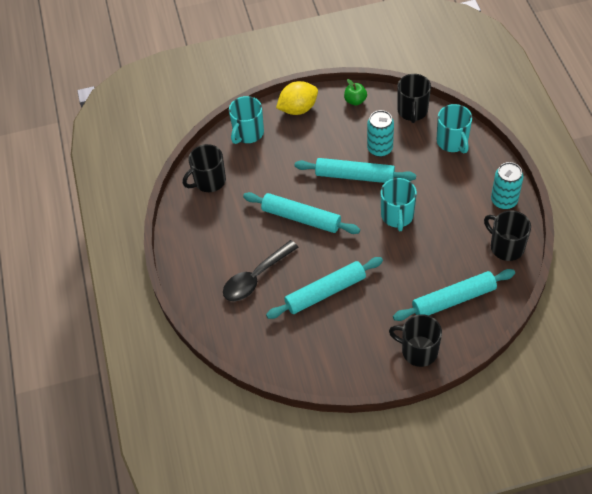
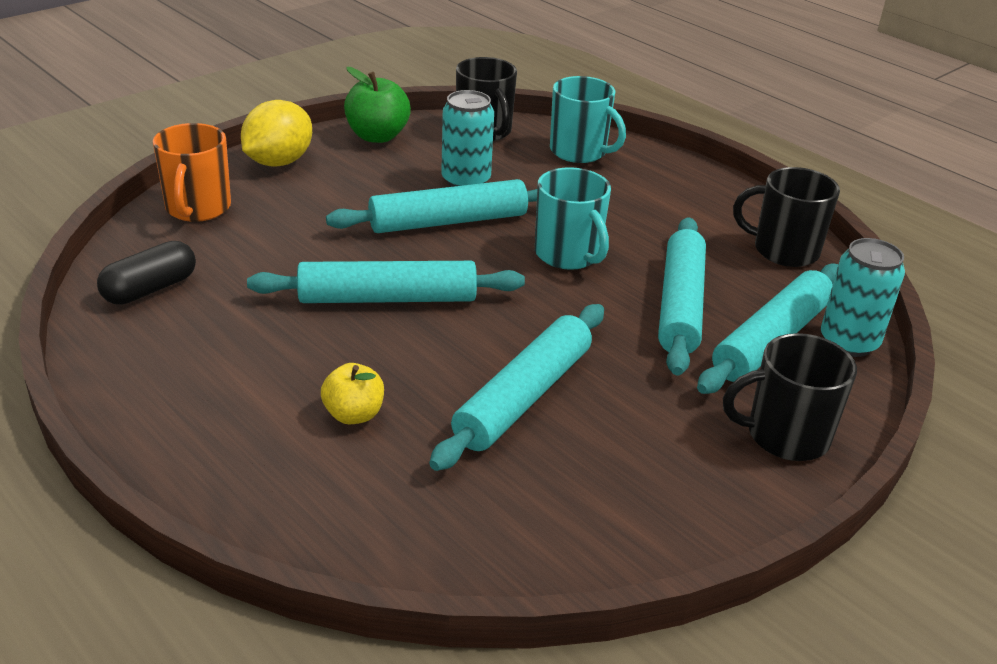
camera: 35 degrees left, 20 degrees down
black mug [183,144,226,192] -> black capsule [97,241,196,304]
black spoon [223,240,298,301] -> yellow apple [321,363,384,424]
turquoise mug [229,96,264,144] -> orange mug [153,123,231,222]
green apple [344,79,367,106] -> green apple [344,67,411,143], size x1.52
turquoise can [491,162,523,209] -> turquoise can moved to [821,238,905,357]
none -> turquoise rolling pin [658,217,706,375]

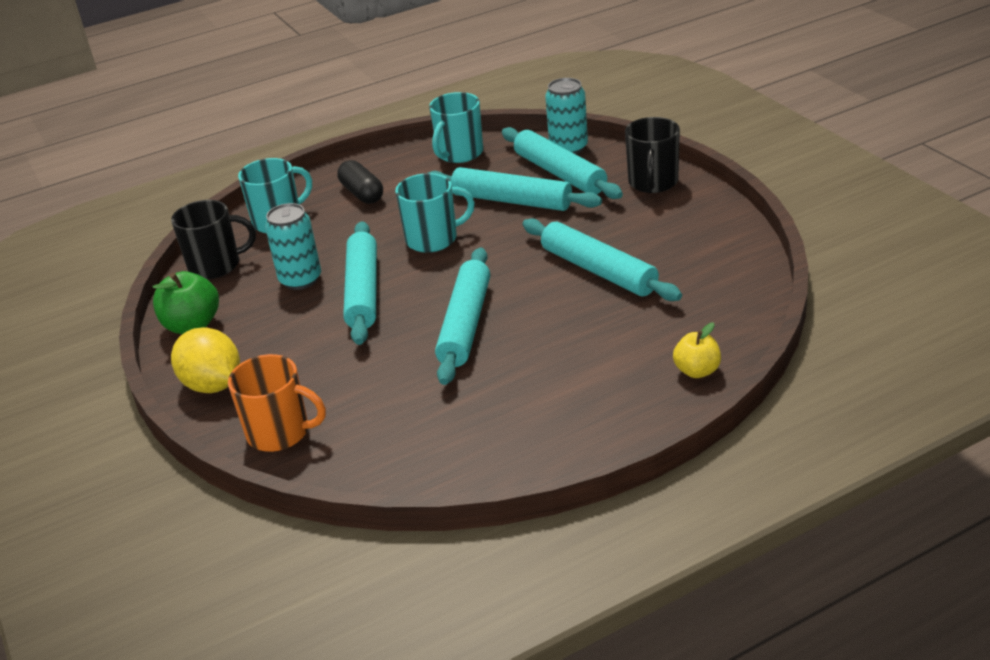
camera: 70 degrees left, 0 degrees up
black capsule [97,241,196,304] -> black capsule moved to [337,160,383,204]
yellow apple [321,363,384,424] -> yellow apple moved to [673,322,721,378]
black mug [733,167,840,267] -> turquoise mug [429,92,483,163]

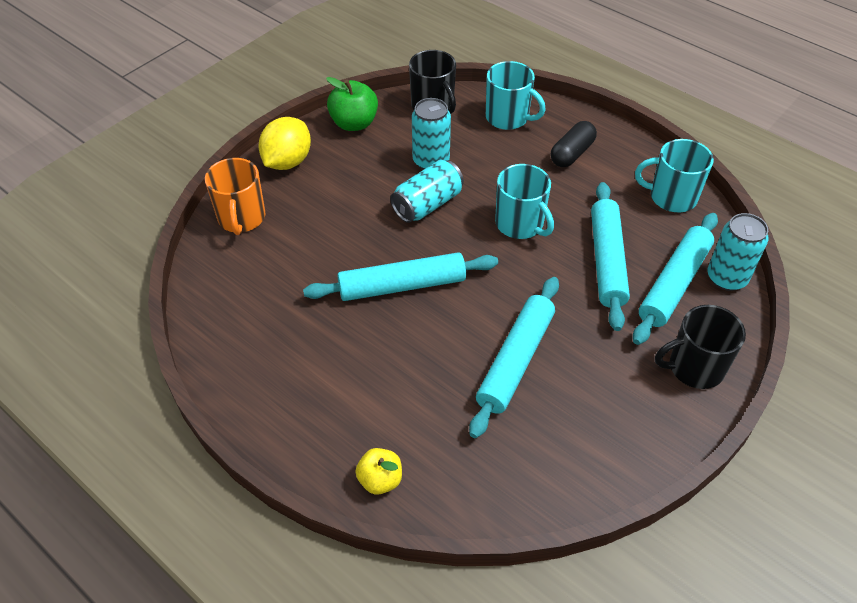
camera: 65 degrees right, 15 degrees up
turquoise rolling pin [343,221,377,345] -> turquoise can [390,160,464,223]

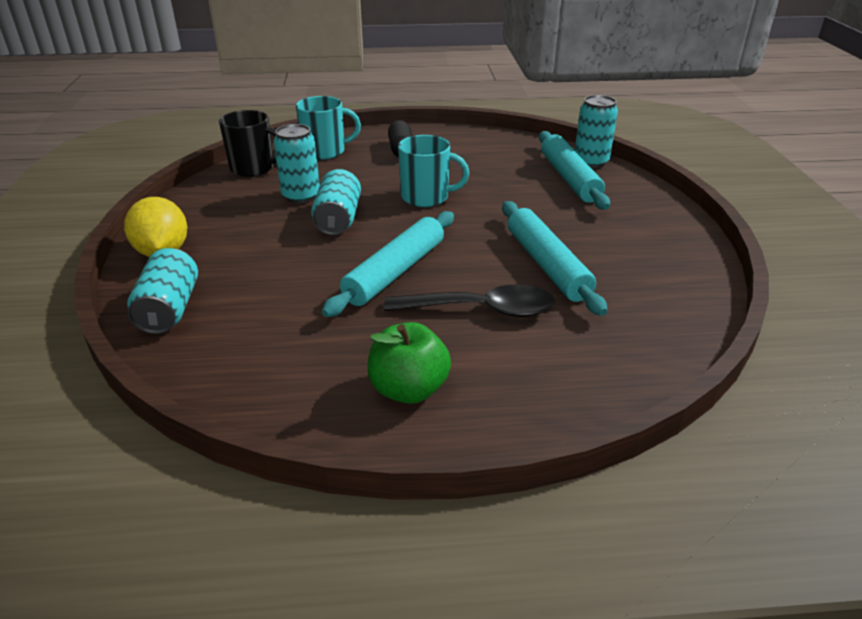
camera: 45 degrees left, 15 degrees down
orange mug [205,158,266,235] -> turquoise can [127,248,198,334]
green apple [326,77,378,131] -> green apple moved to [368,322,451,404]
yellow apple [355,448,402,495] -> none
turquoise rolling pin [591,182,630,331] -> none
turquoise mug [635,139,714,212] -> none
black mug [655,305,746,389] -> none
none -> black spoon [384,284,555,317]

